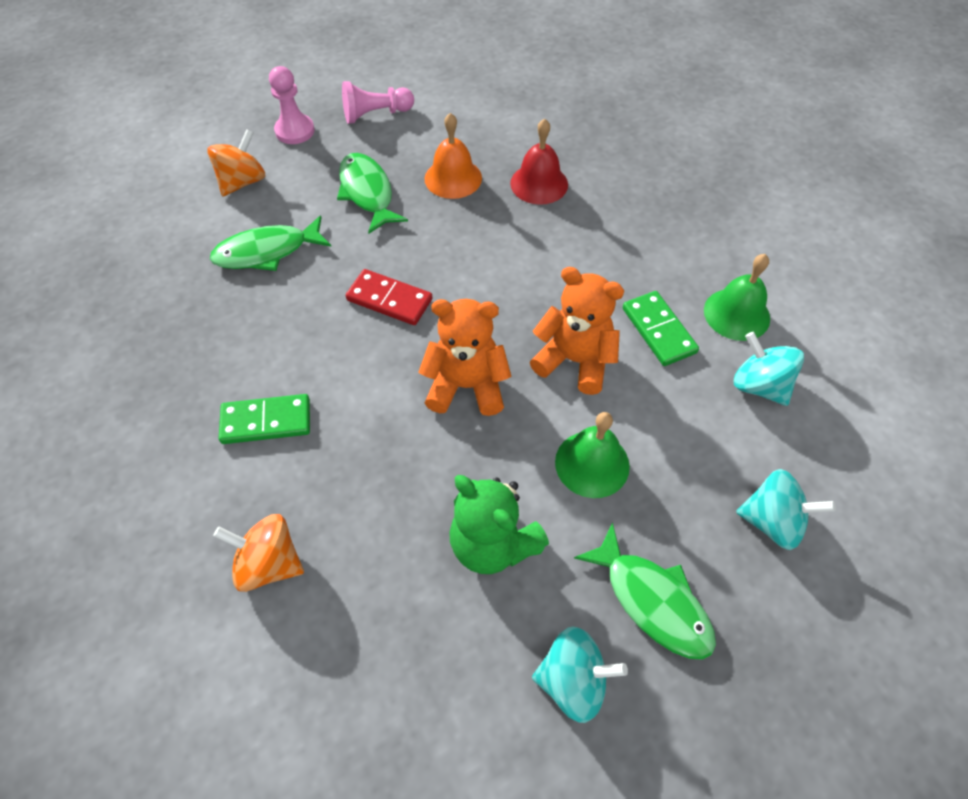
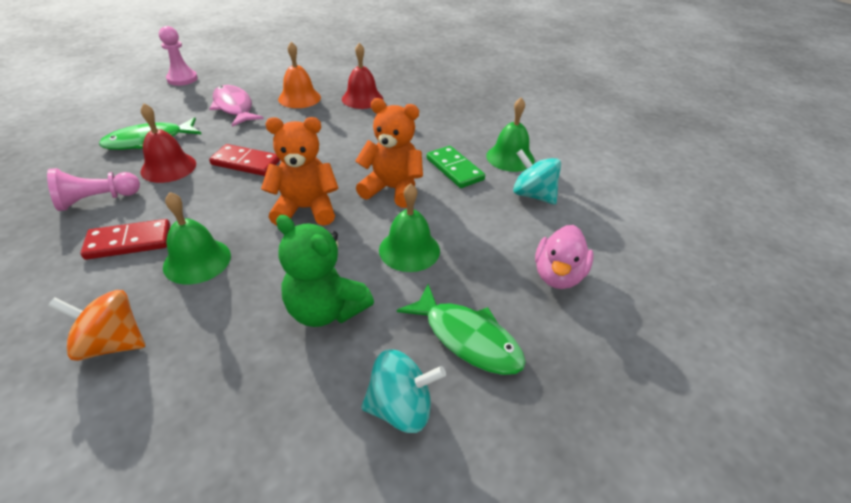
camera: 10 degrees left, 15 degrees down
orange spinning top [207,129,266,196] -> none
green domino [219,394,310,444] -> red domino [80,219,170,260]
green fish [337,153,408,234] -> pink fish [209,85,264,127]
pink pawn [342,81,414,124] -> pink pawn moved to [47,168,140,211]
turquoise spinning top [736,469,836,550] -> pink duck [535,225,594,289]
none -> red bell [141,103,196,183]
none -> green bell [163,192,231,284]

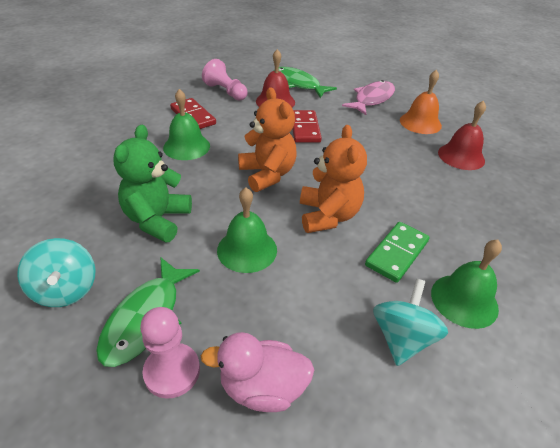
camera: 70 degrees right, 0 degrees up
orange spinning top [48,290,145,361] -> none
pink pawn [159,26,198,86] -> pink pawn moved to [140,307,200,399]

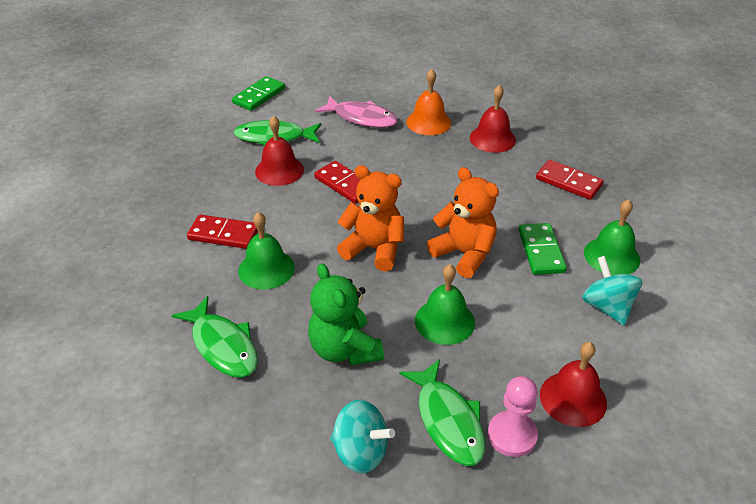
camera: 40 degrees left, 0 degrees up
pink duck [201,332,314,412] -> red bell [540,342,607,427]
pink pawn [202,59,248,100] -> none
pink fish [342,80,395,115] -> pink fish turned 120 degrees clockwise [315,96,398,128]
none -> green fish [171,296,258,378]
none -> green domino [232,76,285,111]
none -> red domino [536,160,603,200]

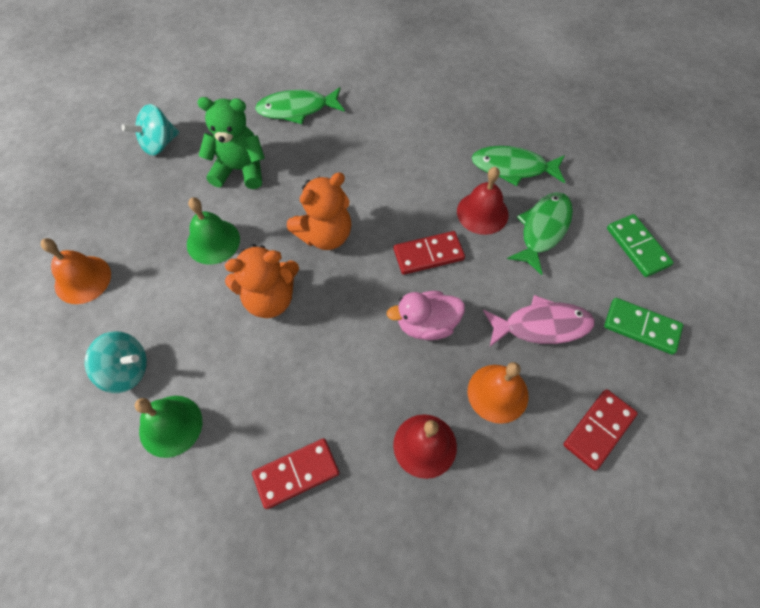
camera: 120 degrees right, 20 degrees up
red domino [187,214,258,249] -> red domino moved to [563,389,638,471]
green bell [238,212,295,289] -> none
pink fish [315,96,398,128] -> pink fish turned 150 degrees counterclockwise [483,295,595,347]
green fish [399,359,485,466] -> green fish moved to [471,146,565,186]
pink pawn [488,376,538,457] -> none
green domino [519,223,567,275] -> green domino moved to [604,298,683,355]
red bell [540,342,607,427] -> orange bell [41,238,111,304]
none -> pink duck [387,291,465,340]

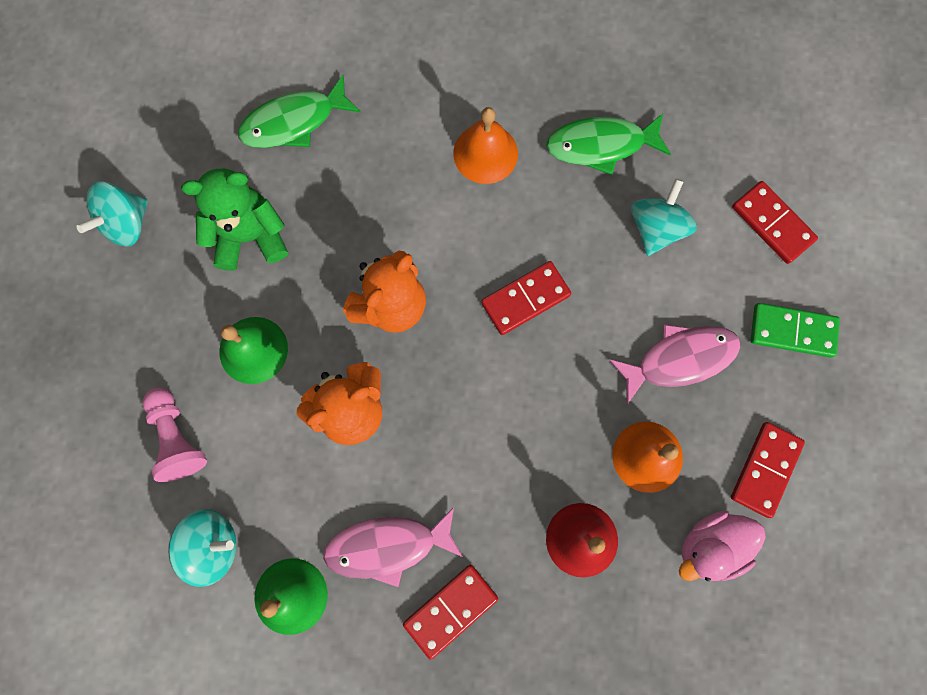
camera: 15 degrees left, 15 degrees up
orange bell [41,238,111,304] -> orange bell moved to [453,107,518,184]
pink duck [387,291,465,340] -> pink duck moved to [679,511,766,581]
red bell [457,167,508,235] -> none
green fish [507,192,573,275] -> turquoise spinning top [631,178,697,256]
green domino [607,214,674,277] -> red domino [732,181,818,264]
none -> pink pawn [143,388,207,482]
none -> pink fish [323,507,463,587]

